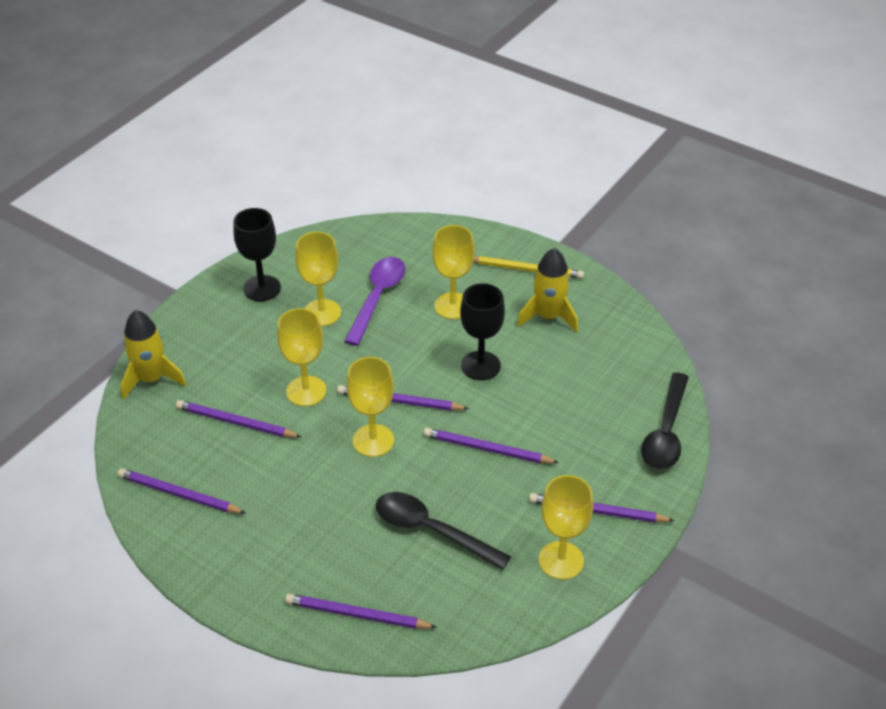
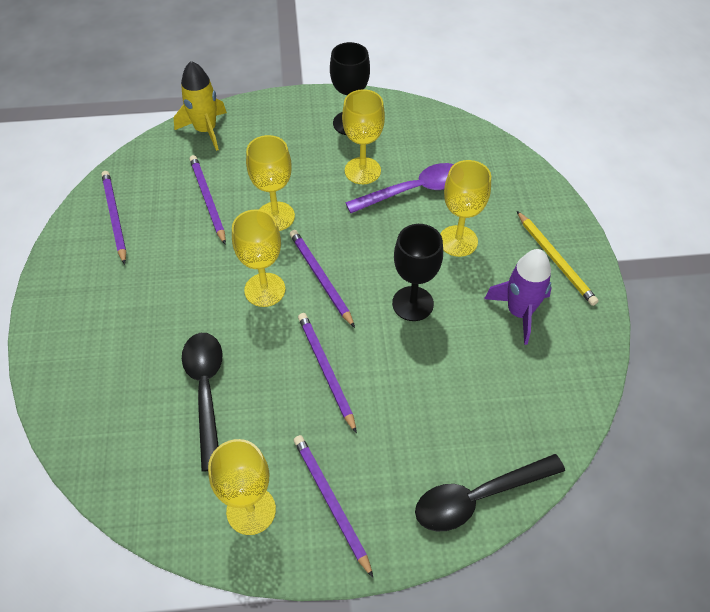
camera: 50 degrees right, 10 degrees up
purple pencil [285,594,437,629] -> none
yellow rocket [517,248,578,333] -> purple rocket [484,249,552,345]

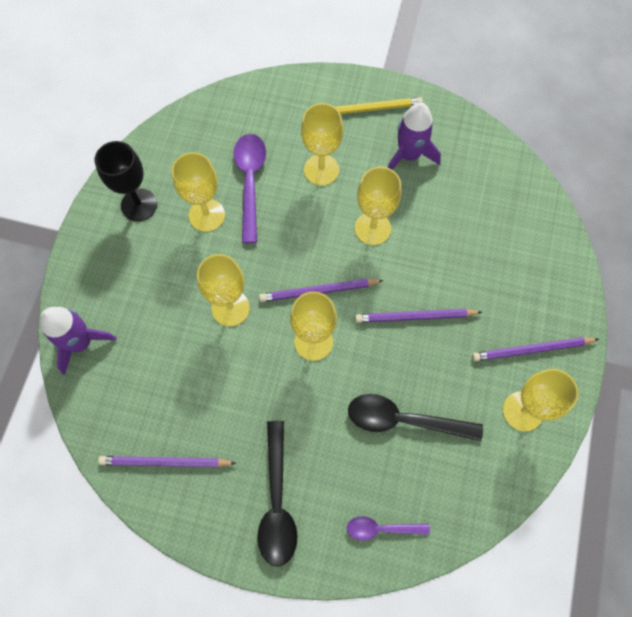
camera: 70 degrees left, 15 degrees up
yellow rocket [174,61,227,151] -> purple rocket [40,307,117,375]
purple pencil [189,155,226,244] -> none
black goblet [392,224,443,321] -> yellow goblet [355,167,402,245]
black spoon [415,454,565,531] -> black spoon moved to [257,421,297,566]
none -> purple spoon [347,516,430,541]

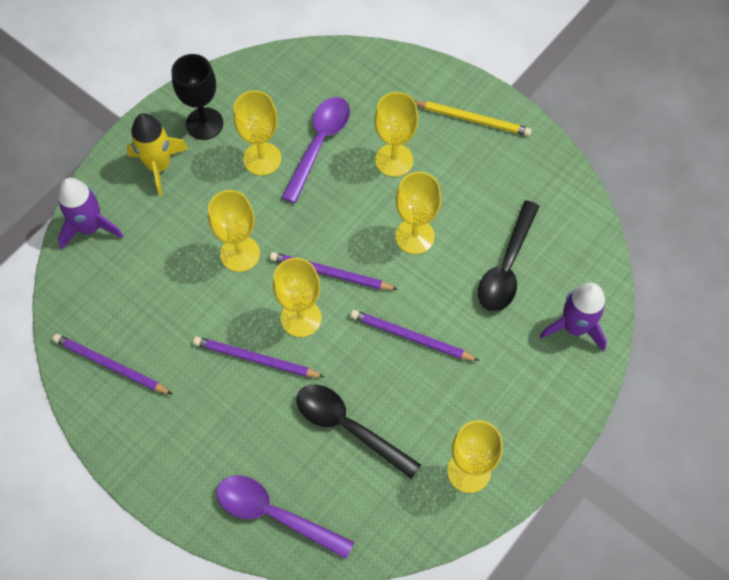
camera: 25 degrees right, 5 degrees down
black spoon [257,421,297,566] -> black spoon moved to [478,200,540,312]
purple spoon [347,516,430,541] -> purple spoon [216,475,354,559], size x1.71
purple rocket [388,102,441,170] -> purple rocket moved to [540,283,607,352]
purple pencil [472,337,599,361] -> purple pencil moved to [193,336,324,378]
none -> yellow rocket [127,113,189,196]

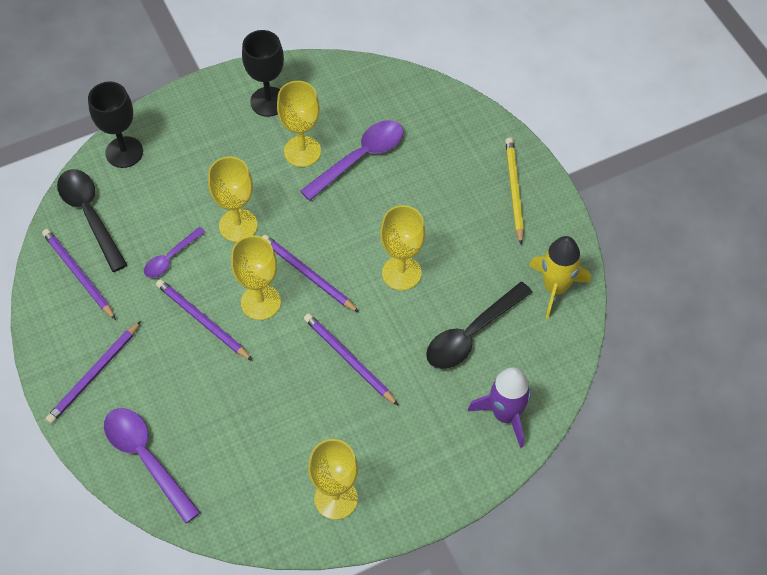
camera: 25 degrees right, 5 degrees down
purple rocket [58,178,124,250] -> black goblet [88,82,143,168]
yellow rocket [127,113,189,196] -> yellow rocket moved to [529,236,591,319]
black spoon [297,385,421,479] -> black spoon moved to [57,169,127,272]
yellow goblet [374,92,418,177] -> none
yellow pencil [415,101,532,136] -> yellow pencil turned 135 degrees counterclockwise [505,138,524,245]
none -> purple pencil [46,321,141,424]
none -> purple spoon [144,227,205,278]

